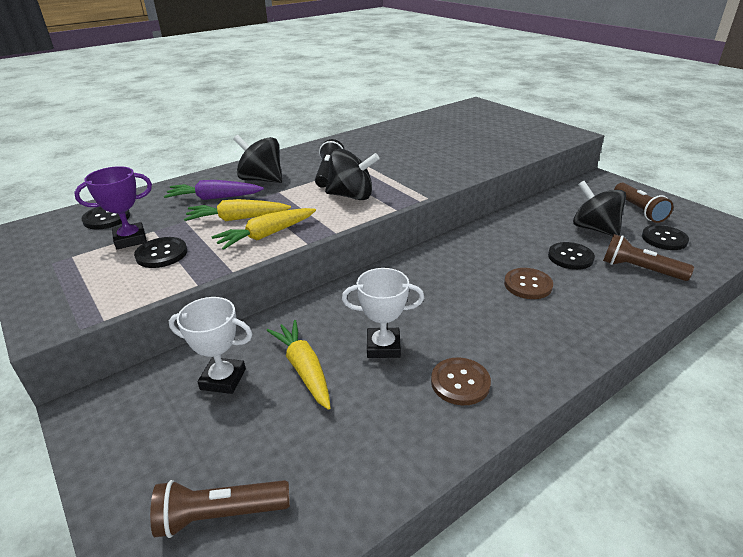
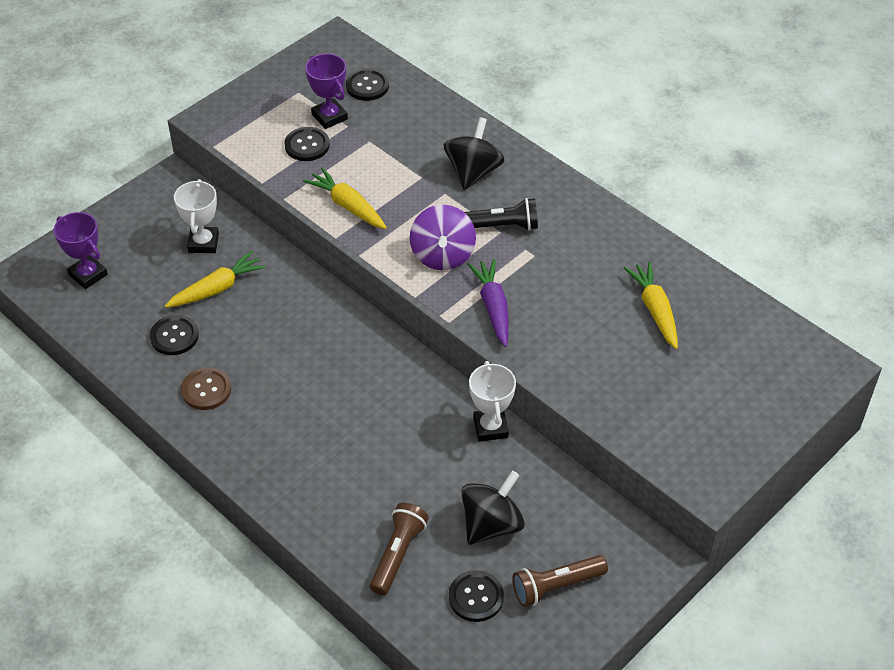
camera: 80 degrees right, 15 degrees up
brown flashlight [150,480,290,538] -> purple trophy [53,212,108,289]
purple carrot [164,180,264,200] -> purple carrot moved to [467,259,509,347]
yellow carrot [184,199,291,221] -> yellow carrot moved to [624,261,678,349]
black spinning top [325,149,379,200] -> purple spinning top [410,205,476,270]
white trophy [342,268,424,358] -> white trophy moved to [469,361,516,442]
brown button [504,268,553,299] -> none
black button [548,242,595,270] -> black button moved to [150,315,199,355]

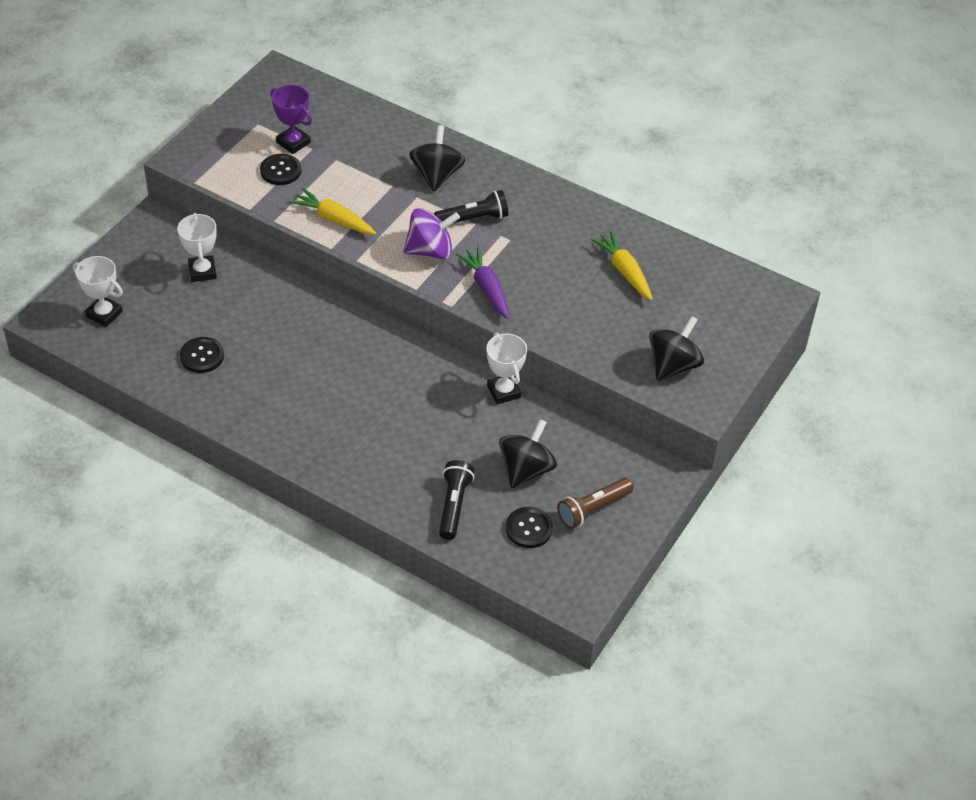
camera: 15 degrees left, 0 degrees up
purple trophy [53,212,108,289] -> white trophy [73,256,123,327]
yellow carrot [165,251,266,308] -> none
brown button [181,367,231,410] -> none
black button [346,69,389,101] -> none
brown flashlight [370,503,429,595] -> black flashlight [439,460,475,540]
purple spinning top [410,205,476,270] -> purple spinning top turned 90 degrees counterclockwise [403,208,460,259]
none -> black spinning top [649,316,704,381]

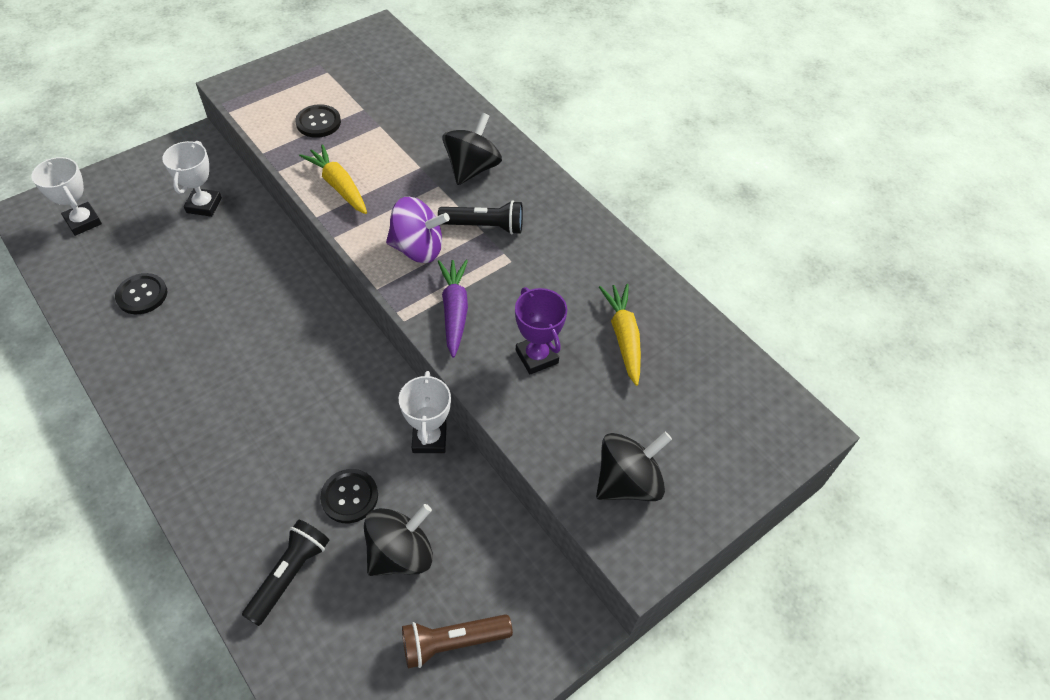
camera: 20 degrees right, 5 degrees up
purple trophy [270,85,312,154] -> purple trophy moved to [515,287,567,374]
black button [506,507,553,548] -> black button moved to [320,469,378,523]

